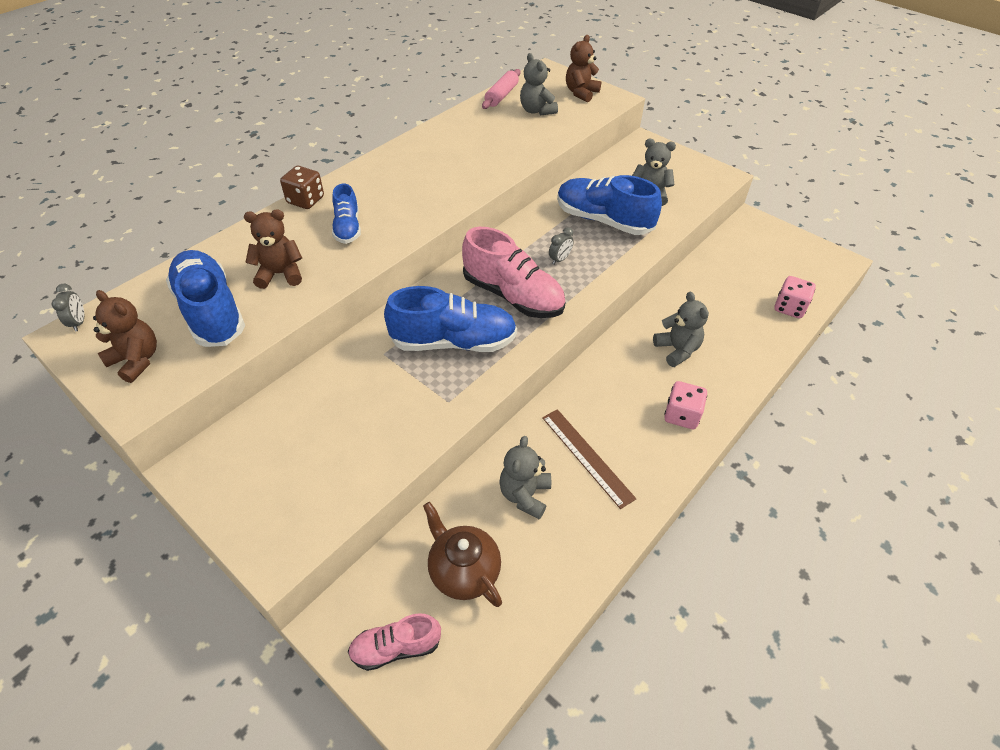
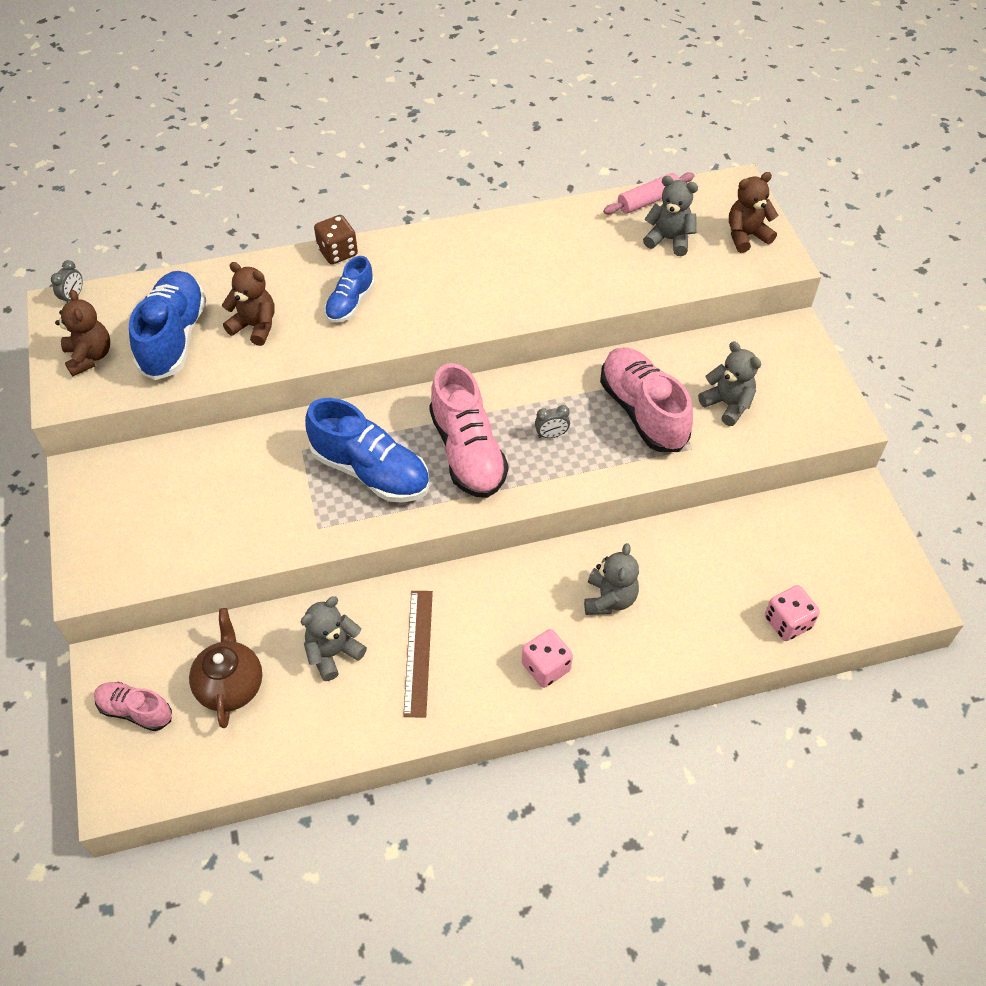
camera: 35 degrees right, 5 degrees up
grey teddy bear [520,53,558,116] -> grey teddy bear turned 105 degrees clockwise [643,176,698,256]
blue shoe [557,175,662,235] -> pink shoe [600,347,693,452]

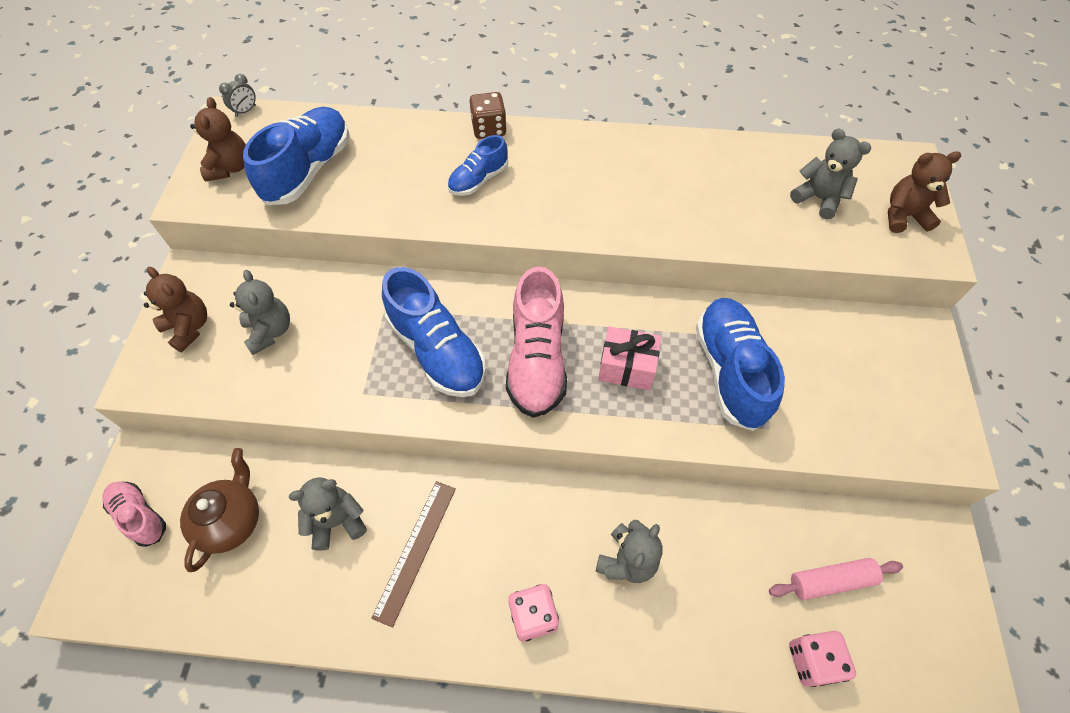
camera: 20 degrees right, 5 degrees up
brown teddy bear [222,262,275,346] -> brown teddy bear moved to [144,267,207,352]
grey clock [535,405,570,438] -> pink gift [598,326,661,390]
pink shoe [600,347,693,452] -> blue shoe [696,298,785,431]
pink rolling pin [603,172,694,215] -> pink rolling pin moved to [769,558,903,600]
grey teddy bear [698,341,761,426] -> grey teddy bear moved to [230,270,290,355]

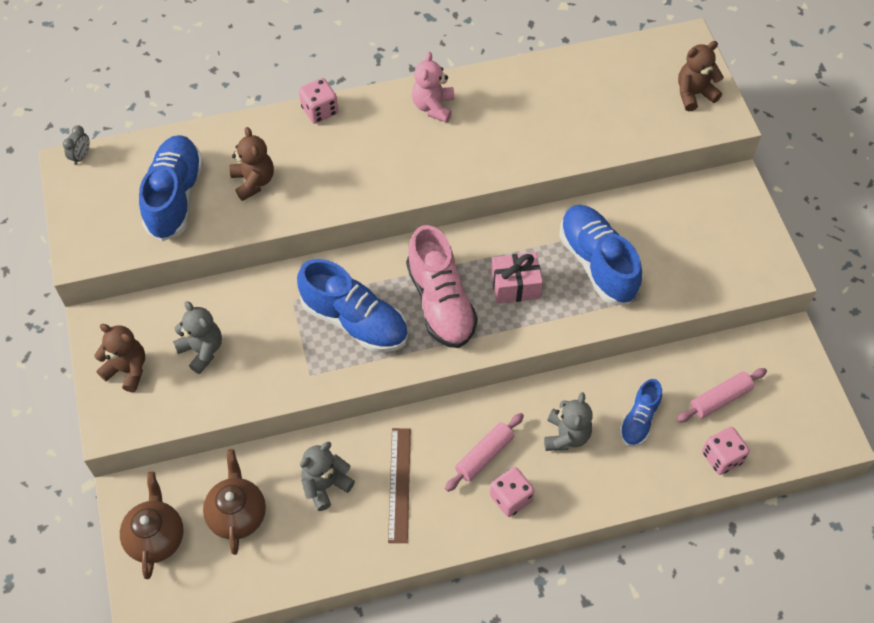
camera: 20 degrees left, 0 degrees up
pink shoe [103,482,166,547] -> brown teapot [120,472,184,579]
brown teddy bear [190,97,246,182] -> brown teddy bear moved to [230,127,274,201]
blue shoe [448,135,508,196] -> blue shoe moved to [619,379,662,447]
brown dice [469,92,507,139] -> pink dice [299,78,338,124]
grey teddy bear [790,129,871,219] -> none
none -> pink teddy bear [412,52,455,123]
none -> pink rolling pin [445,413,524,492]

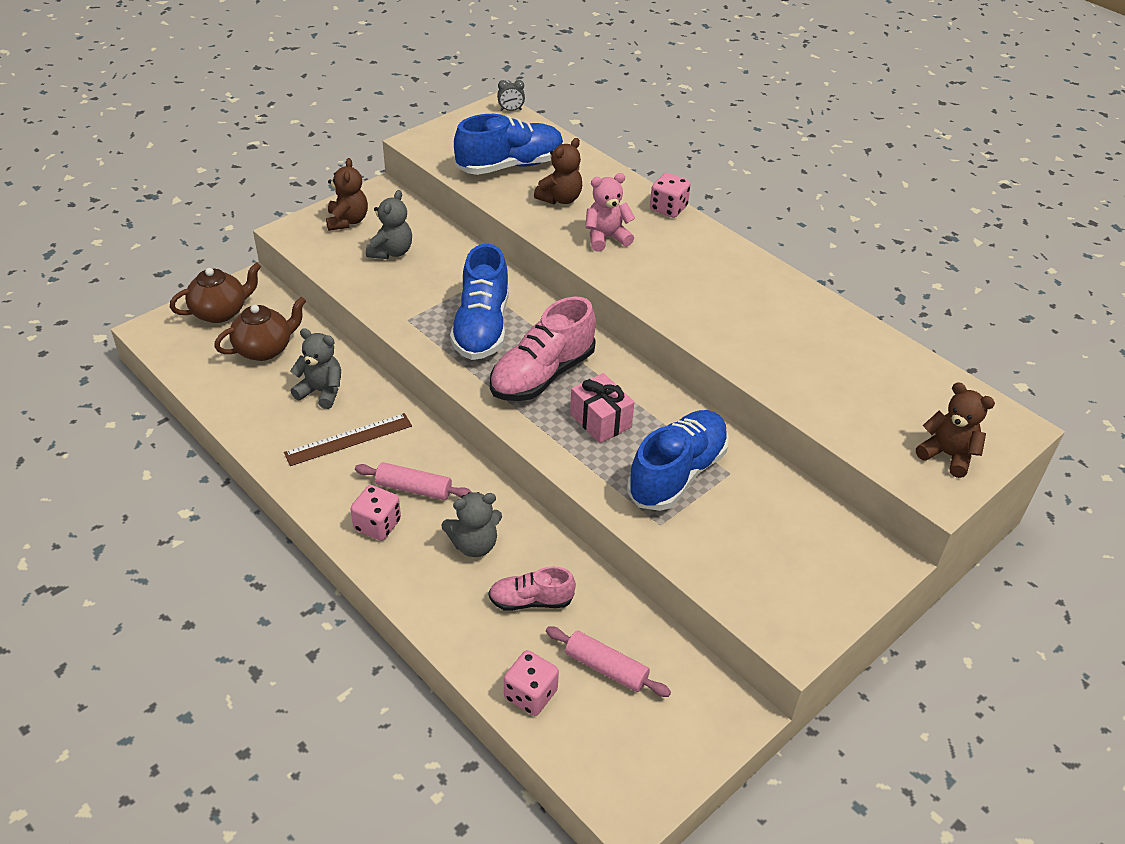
camera: 60 degrees right, 15 degrees down
pink teddy bear [412,52,455,123] -> pink teddy bear moved to [585,173,635,251]
blue shoe [619,379,662,447] -> pink shoe [489,566,576,611]

